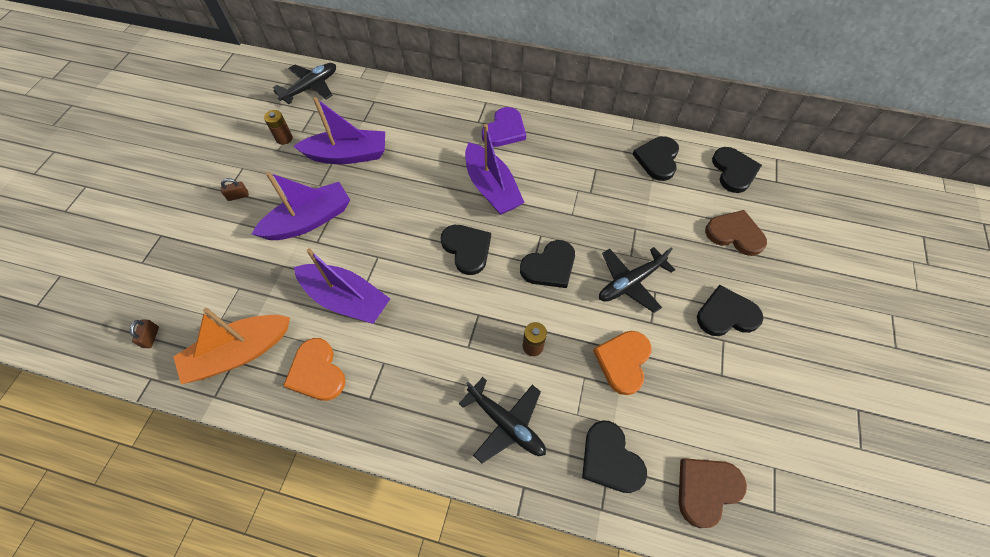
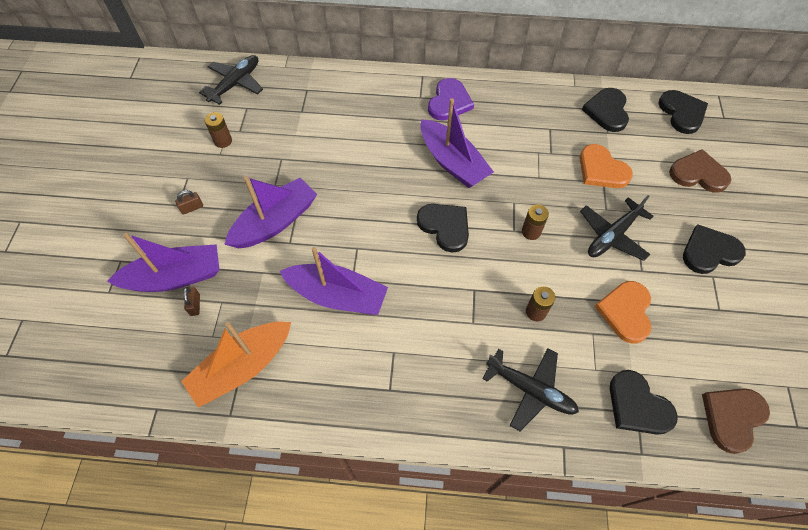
camera: 10 degrees left, 0 degrees up
brown padlock [130,320,159,348] -> brown padlock moved to [183,287,200,316]
orange heart [283,338,346,401] -> orange heart moved to [580,144,633,188]
purple boat [293,97,385,164] -> purple boat moved to [107,233,219,292]
black heart [520,240,575,288] -> brown battery [522,204,549,240]

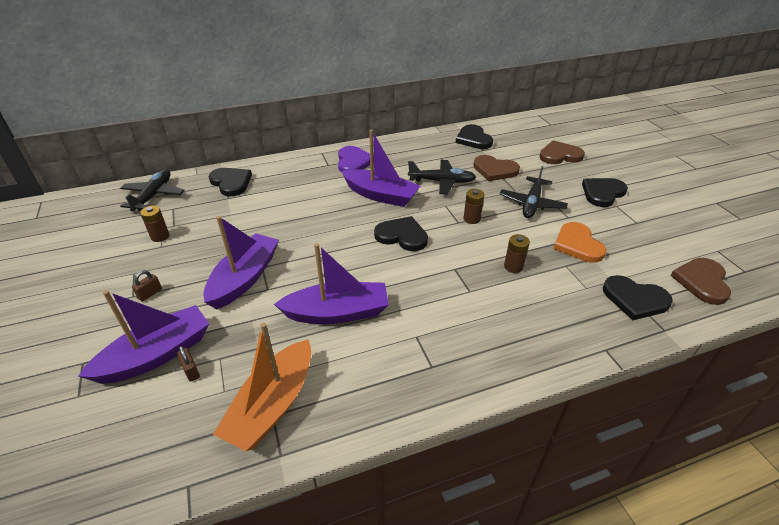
camera: 25 degrees left, 20 degrees down
black plane [482,348,579,431] -> black plane moved to [408,160,476,194]
orange heart [580,144,633,188] -> brown heart [473,155,520,181]
black heart [658,90,708,134] -> black heart moved to [208,168,252,196]

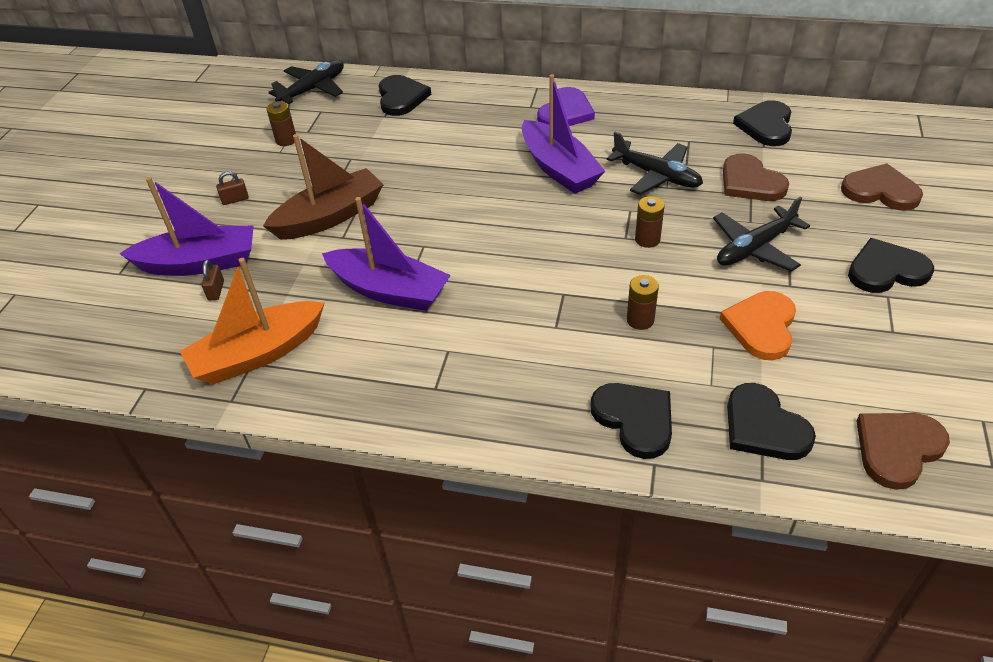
camera: 35 degrees right, 5 degrees up
purple boat [203,216,279,309] -> brown boat [263,134,384,240]
black heart [374,216,428,251] -> black heart moved to [590,383,672,459]

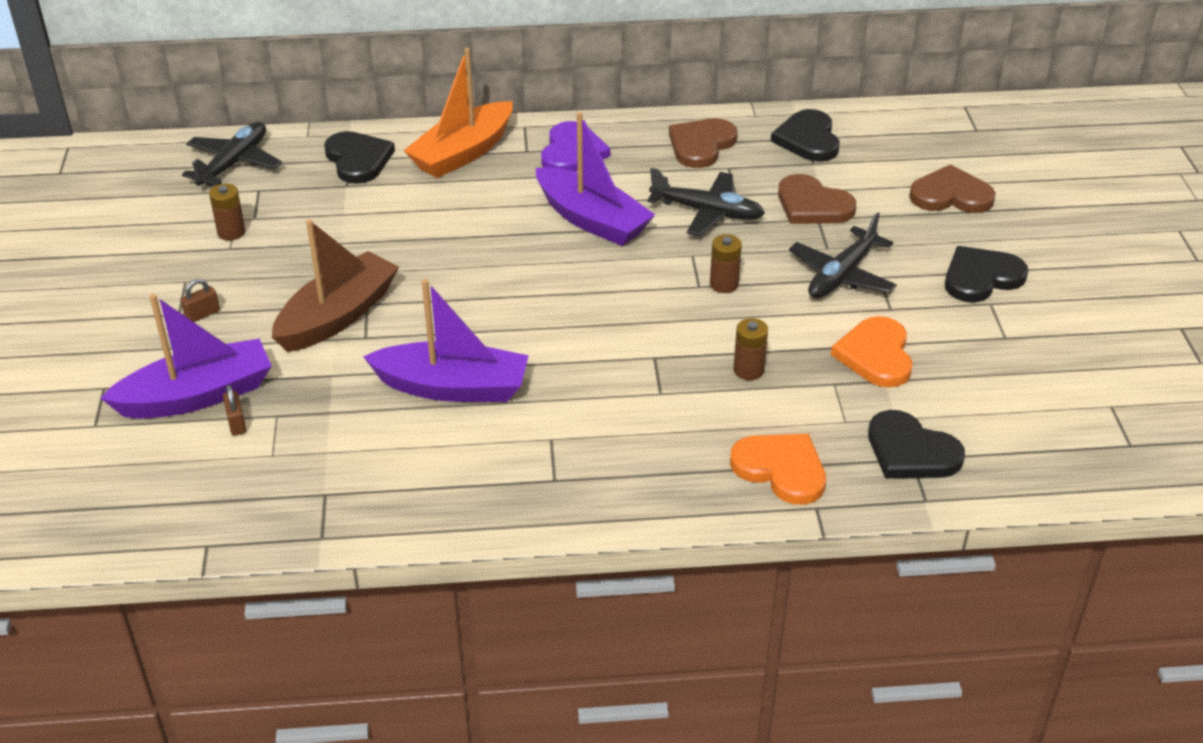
camera: 20 degrees left, 5 degrees down
orange boat [180,258,325,384] -> orange boat moved to [403,48,513,178]
black heart [590,383,672,459] -> orange heart [730,434,826,505]
brown heart [857,413,950,490] -> brown heart moved to [669,119,738,168]

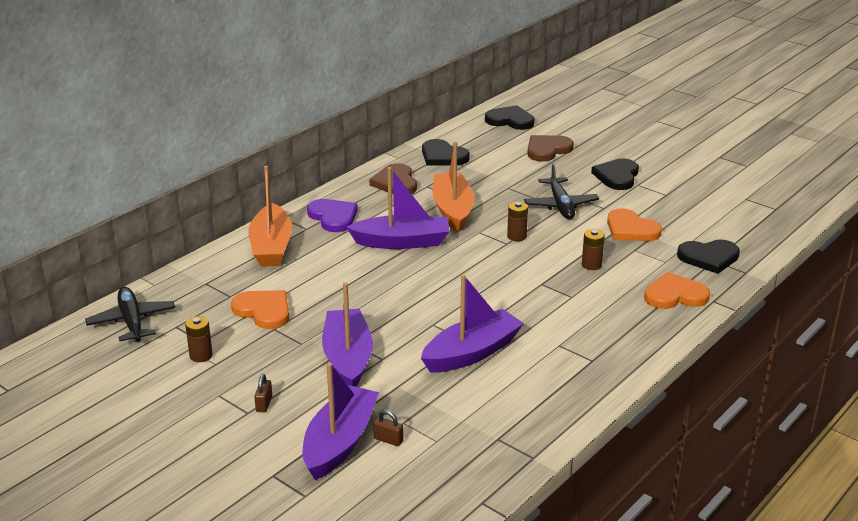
camera: 45 degrees left, 10 degrees down
brown boat [272,219,399,352] -> purple boat [322,282,373,387]
black heart [324,131,395,184] -> black heart moved to [485,105,535,130]
black plane [647,168,765,236] -> orange boat [432,142,475,232]
brown heart [778,174,856,224] -> none
none -> orange heart [231,290,289,329]

